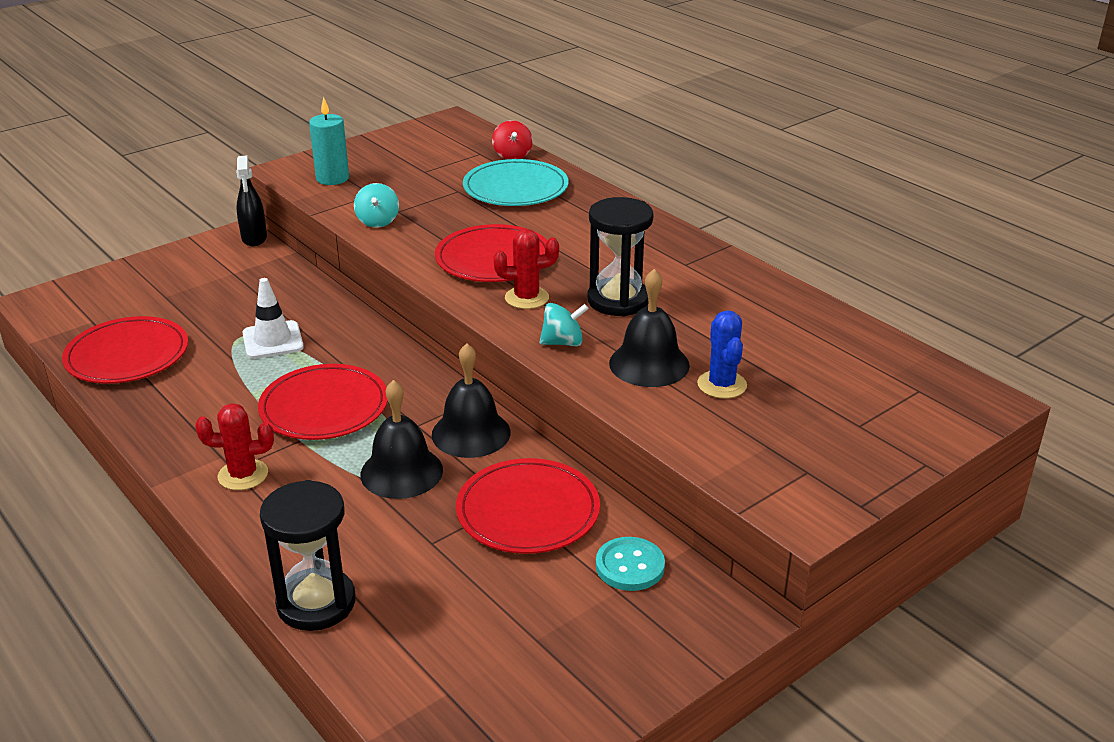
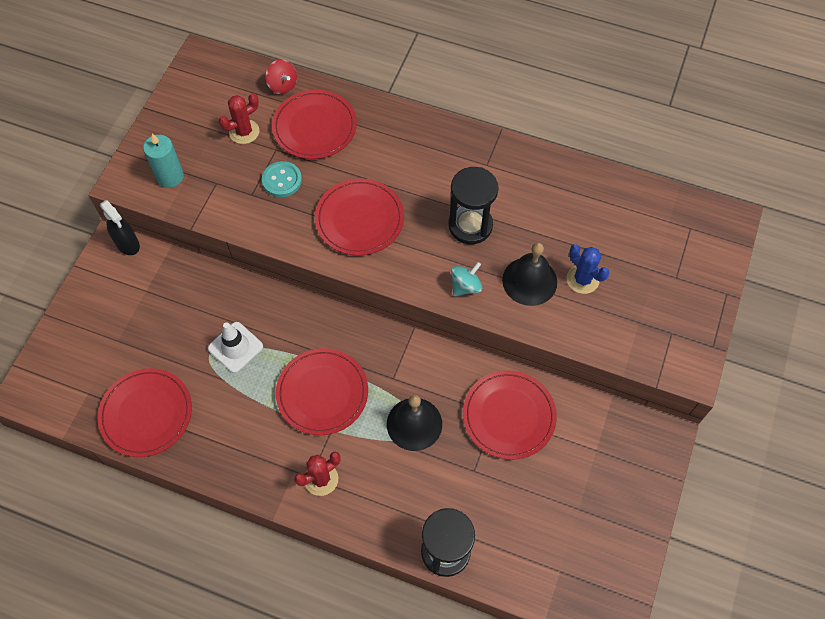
camera: 30 degrees left, 30 degrees up
turquoise spinning top [354,183,399,228] -> none
black bell [432,343,510,458] -> none
turquoise plate [463,159,568,206] -> red plate [272,90,357,159]
red cactus [493,229,559,309] -> red cactus moved to [219,93,259,144]
turquoise button [596,537,665,591] -> turquoise button moved to [262,161,302,197]

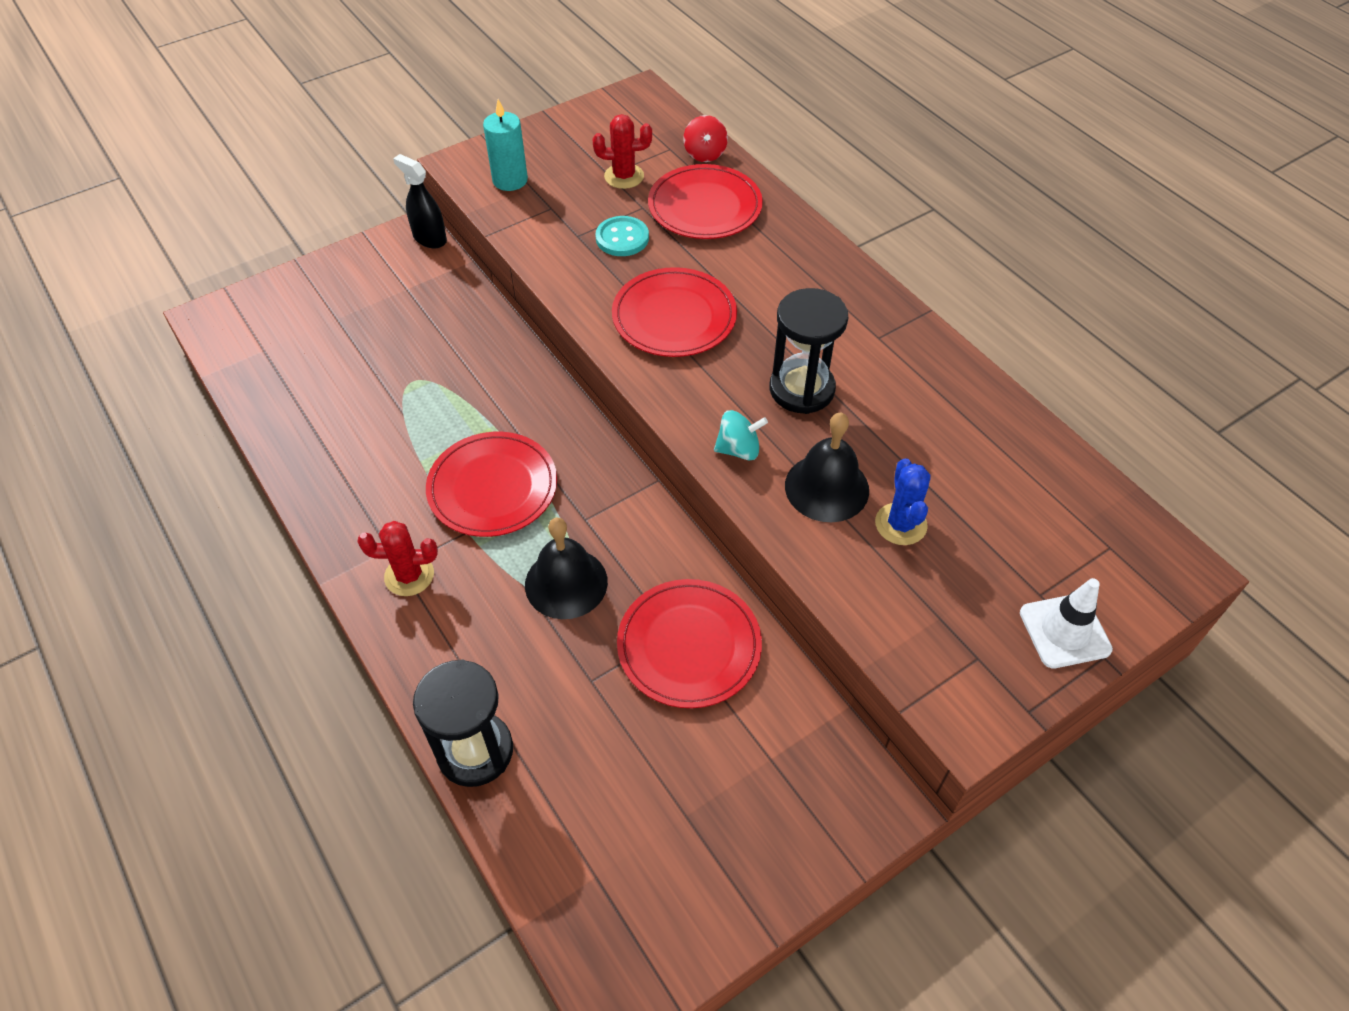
camera: 35 degrees right, 10 degrees down
red plate [98,368,192,457] -> none
black spray bottle [100,200,140,255] -> black spray bottle turned 135 degrees clockwise [393,154,447,249]
white traffic cone [208,322,263,373] -> white traffic cone moved to [1020,578,1113,668]

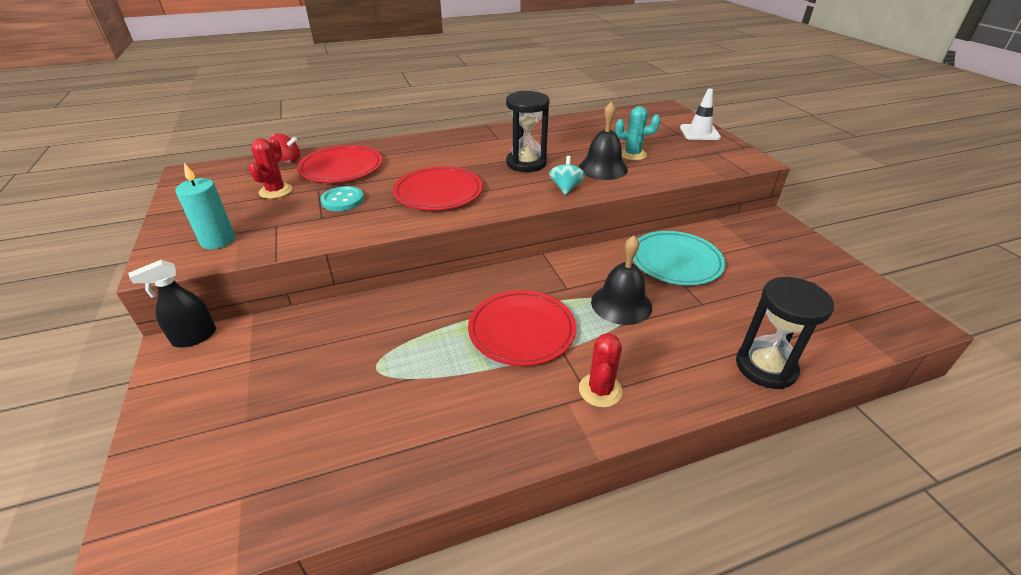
camera: 75 degrees left, 15 degrees down
red plate [617,579,762,708] -> turquoise plate [633,231,726,285]
blue cactus [875,458,931,545] -> turquoise cactus [615,106,660,161]

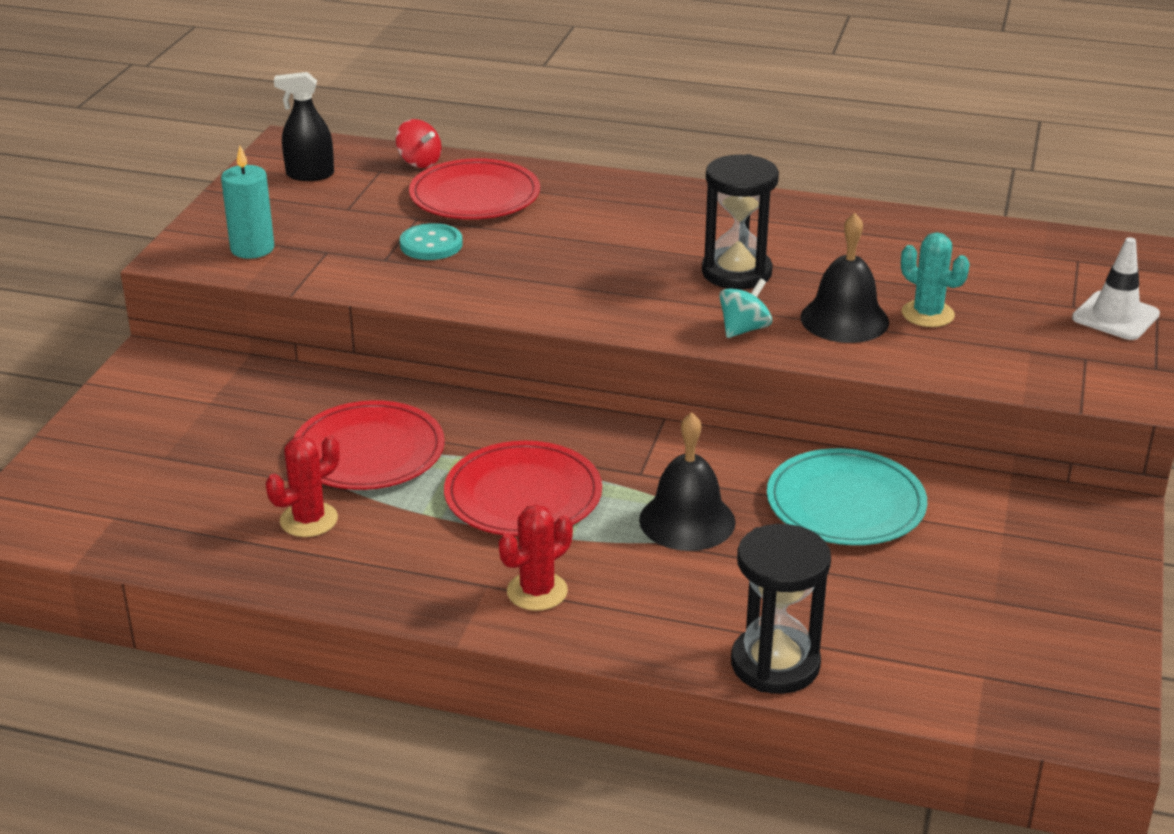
camera: 35 degrees right, 5 degrees down
black spray bottle [128,260,216,348] -> black spray bottle moved to [274,72,334,181]
red cactus [248,138,292,199] -> red cactus moved to [266,435,340,537]
red plate [393,167,483,211] -> red plate moved to [293,400,445,490]

